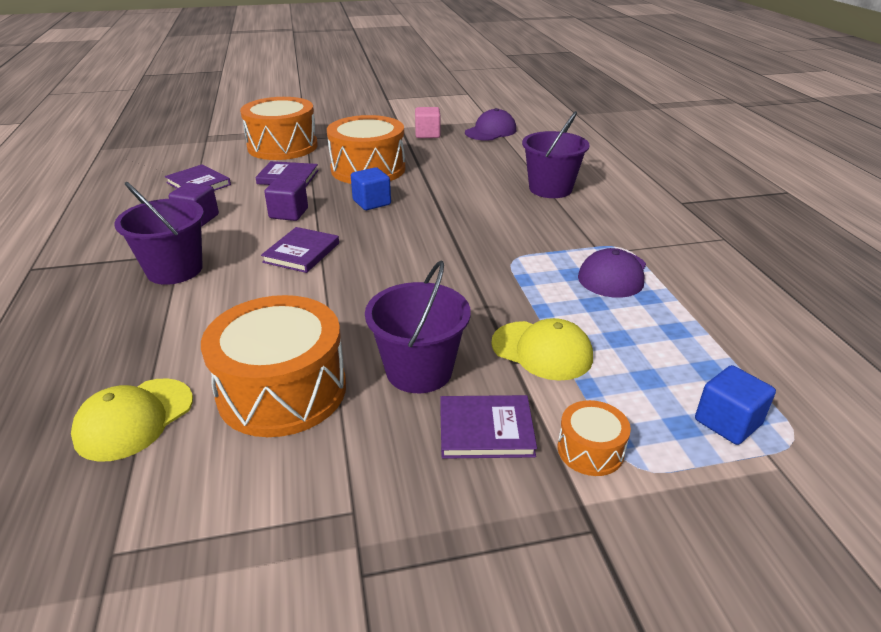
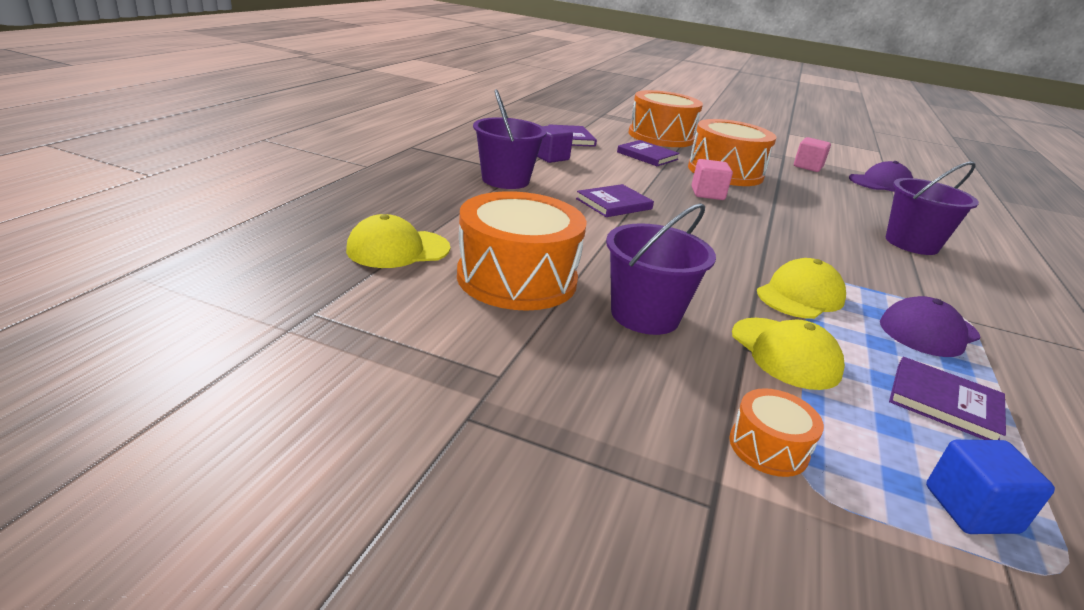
camera: 30 degrees right, 5 degrees down
purple cube [264,178,308,221] -> none
blue cube [351,167,391,210] -> pink cube [692,159,733,200]
purple book [440,395,537,459] -> purple book moved to [889,357,1006,440]
none -> yellow cap [757,258,846,319]

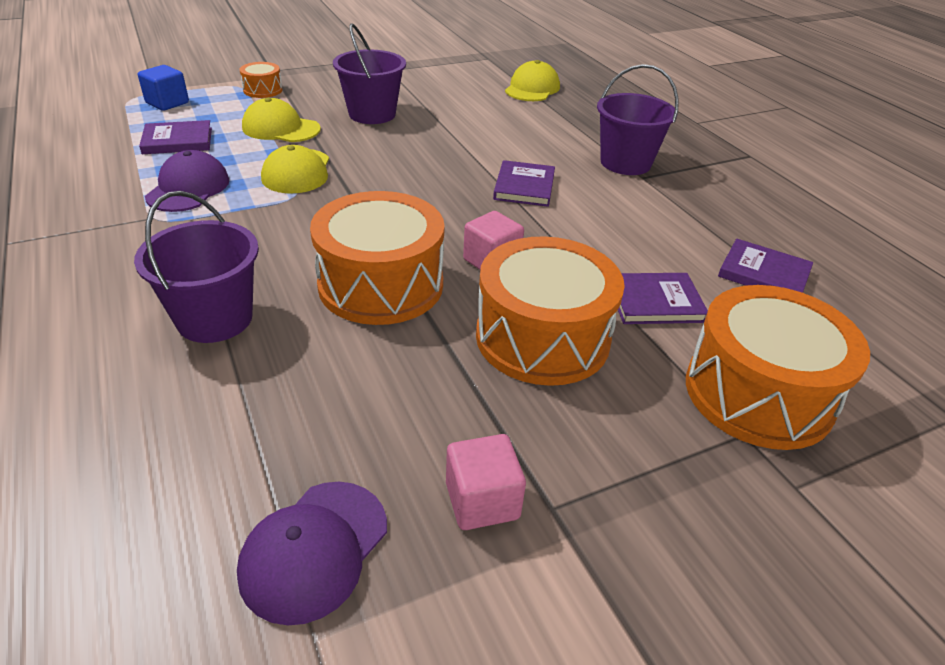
camera: 135 degrees right, 10 degrees up
orange drum [457,191,587,311] -> orange drum moved to [310,191,445,325]
purple cube [537,125,573,163] -> none

